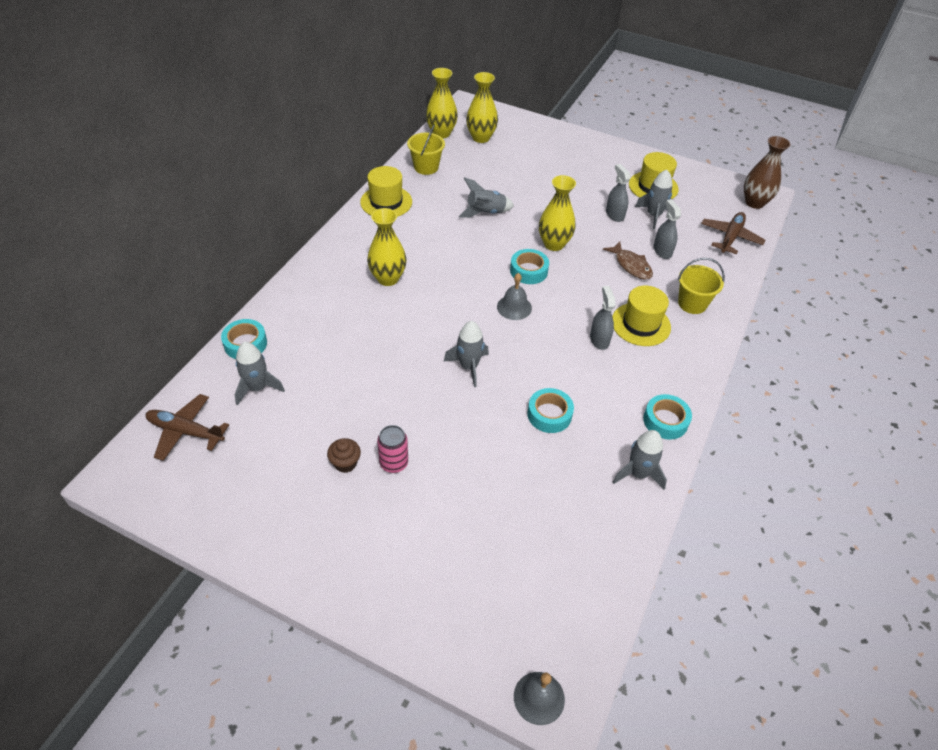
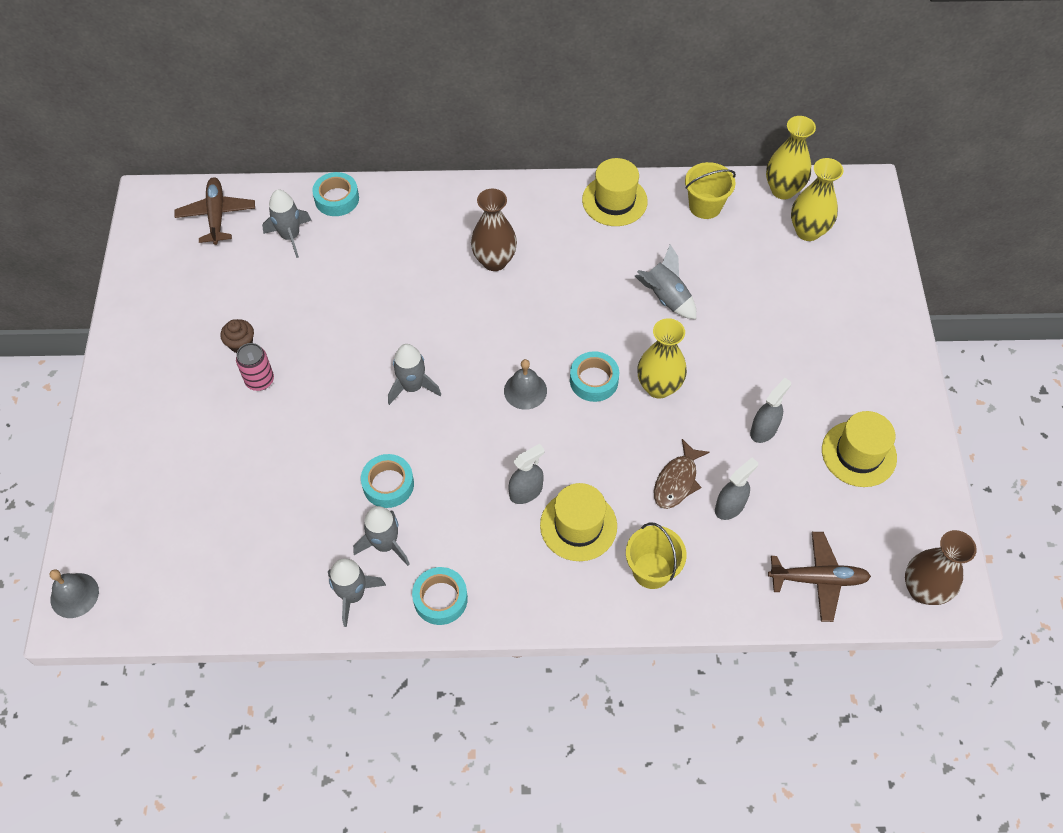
camera: 65 degrees right, 10 degrees up
yellow vase [367,208,406,286] -> brown vase [471,189,517,271]
grey rocket [635,170,673,230] -> grey rocket moved to [353,506,410,566]

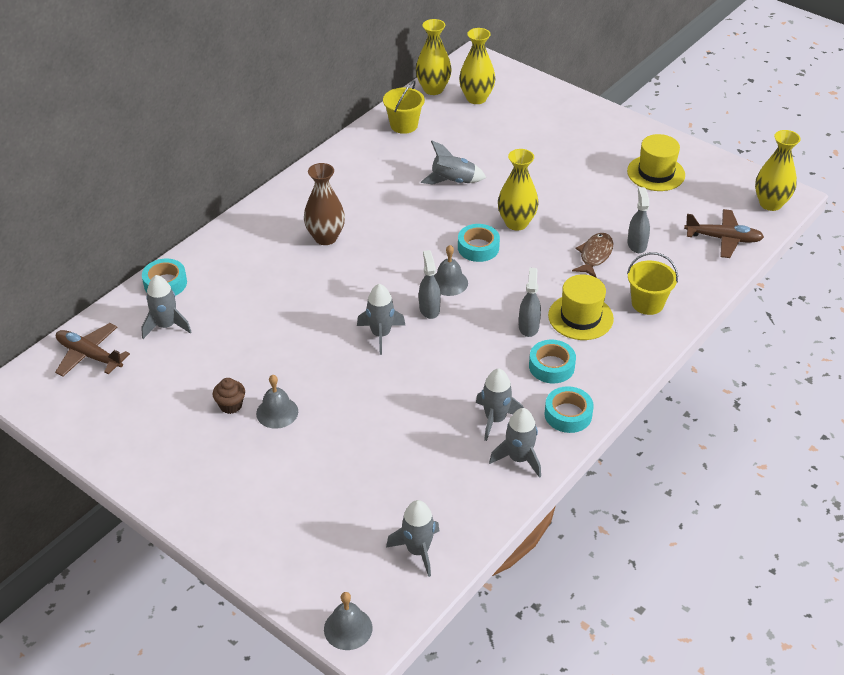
camera: 50 degrees left, 15 degrees down
pink can [236,343,274,391] -> grey bell [256,375,298,429]
turquoise tape [361,454,414,508] -> turquoise tape moved to [529,340,576,384]
yellow hat [582,158,648,226] -> none
brown fish [654,439,710,509] -> brown fish turned 135 degrees counterclockwise [572,233,613,278]
grey spray bottle [750,378,791,443] -> grey spray bottle moved to [419,250,441,319]
brown plane [768,532,871,622] -> brown plane turned 60 degrees clockwise [684,209,764,258]
brown vase [905,530,977,605] -> yellow vase [755,130,801,211]
none -> grey rocket [386,500,439,577]

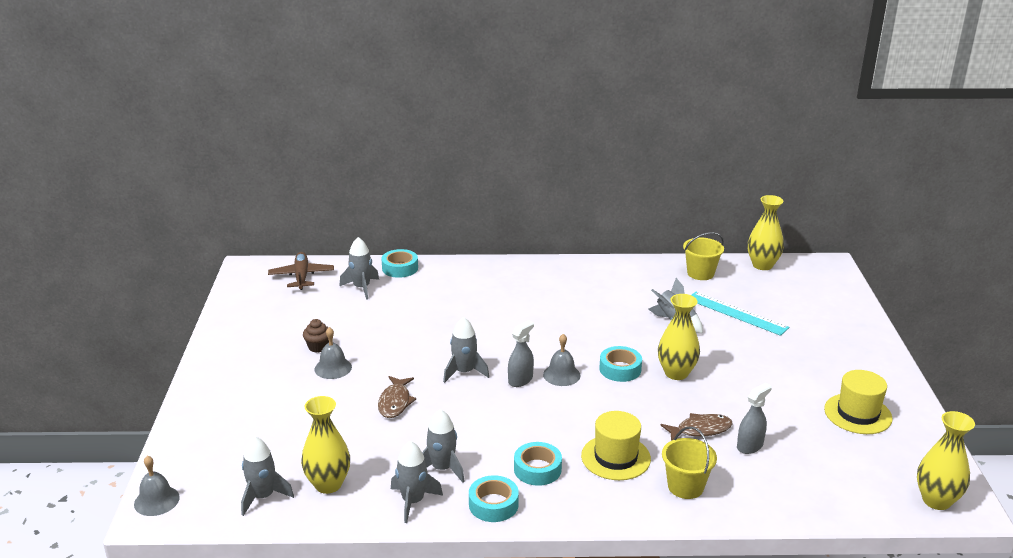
camera: 50 degrees right, 15 degrees down
brown vase [304,163,345,245] -> none
yellow vase [459,28,496,104] -> yellow vase moved to [301,396,350,494]
grey spray bottle [519,268,541,337] -> none
brown plane [684,209,764,258] -> none
none -> brown fish [378,376,417,418]
none -> turquoise ruler [692,292,789,336]

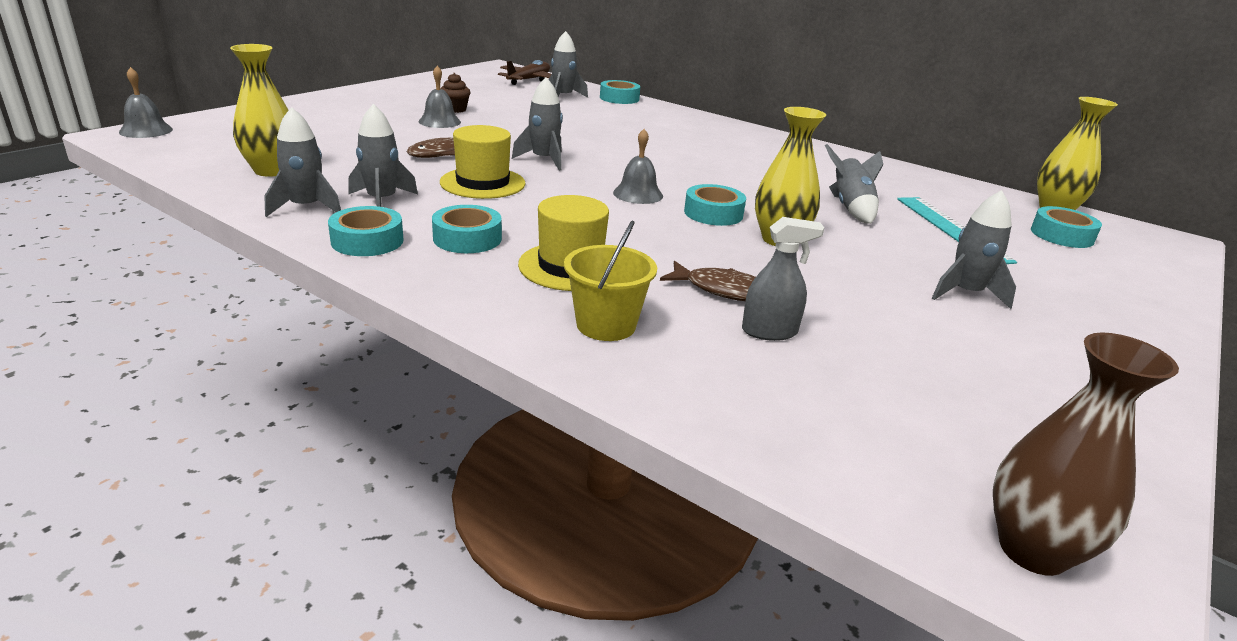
camera: 35 degrees right, 0 degrees up
grey rocket [241,436,294,516] -> grey rocket moved to [932,190,1016,309]
grey spray bottle [508,320,534,387] -> none
yellow bucket [683,232,724,280] -> none
yellow hat [824,370,892,434] -> yellow hat moved to [440,125,526,199]
yellow vase [917,411,975,510] -> brown vase [993,333,1179,576]
none -> turquoise tape [1031,206,1102,248]

